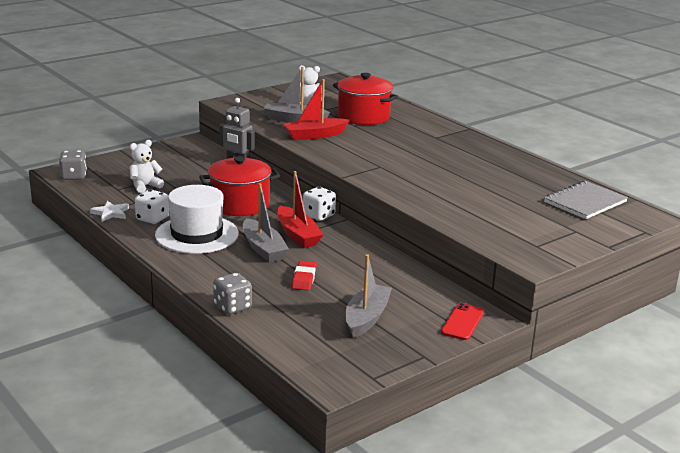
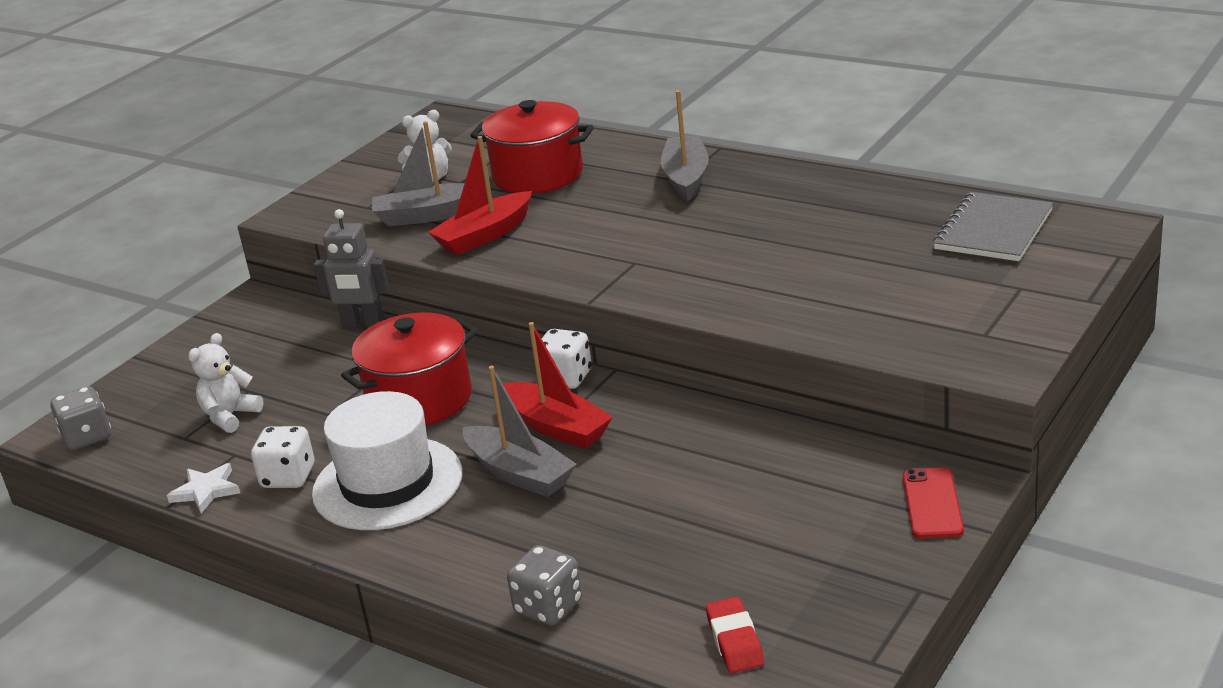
camera: 15 degrees left, 5 degrees up
red eraser [292,261,317,290] -> red eraser moved to [706,597,764,673]
grey boat [346,254,392,338] -> grey boat moved to [661,90,709,202]

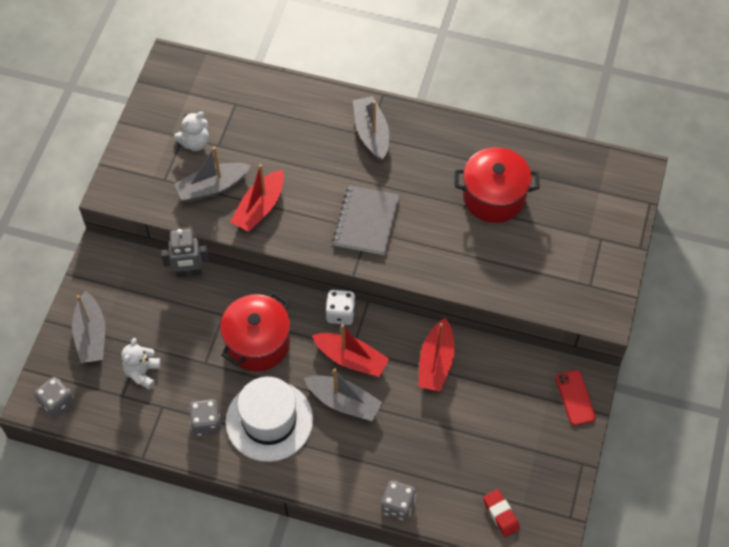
camera: 20 degrees left, 30 degrees up
white star [167,463,240,513] -> none
white dice [251,426,314,488] -> grey dice [188,399,221,436]
red pot [470,100,594,194] -> red pot moved to [455,147,540,223]
grey notebook [933,192,1053,261] -> grey notebook moved to [333,185,400,255]
none -> grey boat [72,291,105,363]
none -> red boat [419,318,455,392]

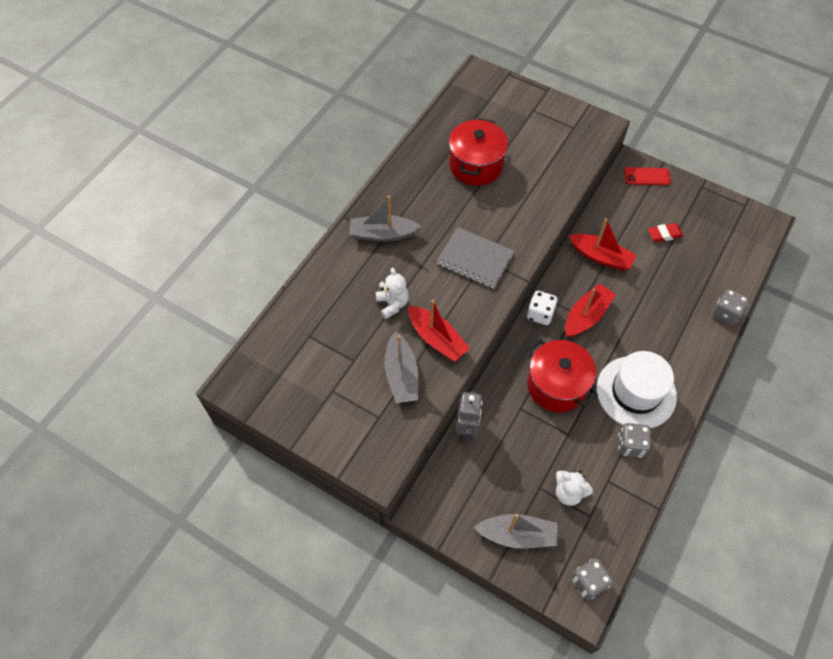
camera: 75 degrees left, 0 degrees up
white teddy bear [174,112,209,151] -> white teddy bear moved to [376,268,409,319]
grey boat [304,368,382,421] -> none
red eraser [483,489,520,537] -> red eraser moved to [648,223,683,242]

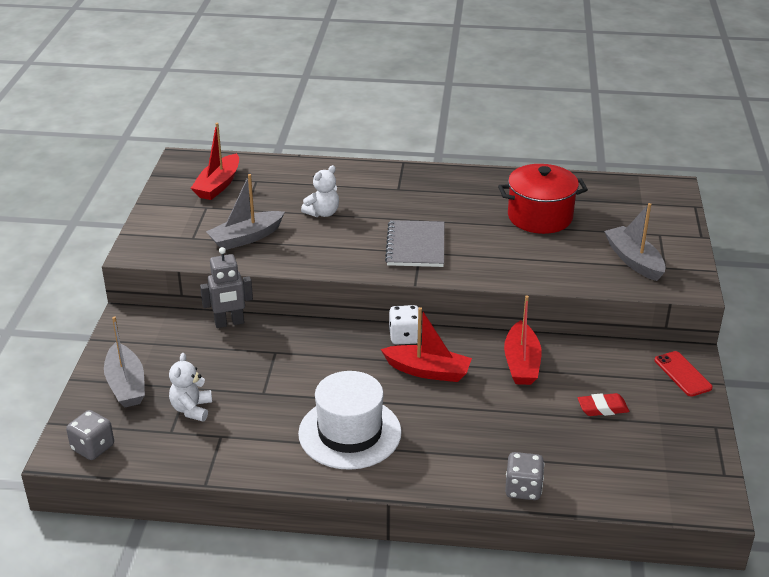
camera: 65 degrees right, 25 degrees down
grey boat [350,196,422,242] -> grey boat moved to [604,203,666,281]
red boat [408,300,470,362] -> red boat moved to [191,123,239,200]
red pot [527,339,598,412] -> none
grey dice [618,423,651,457] -> none
red eraser [648,223,683,242] -> red eraser turned 60 degrees counterclockwise [578,393,629,416]

